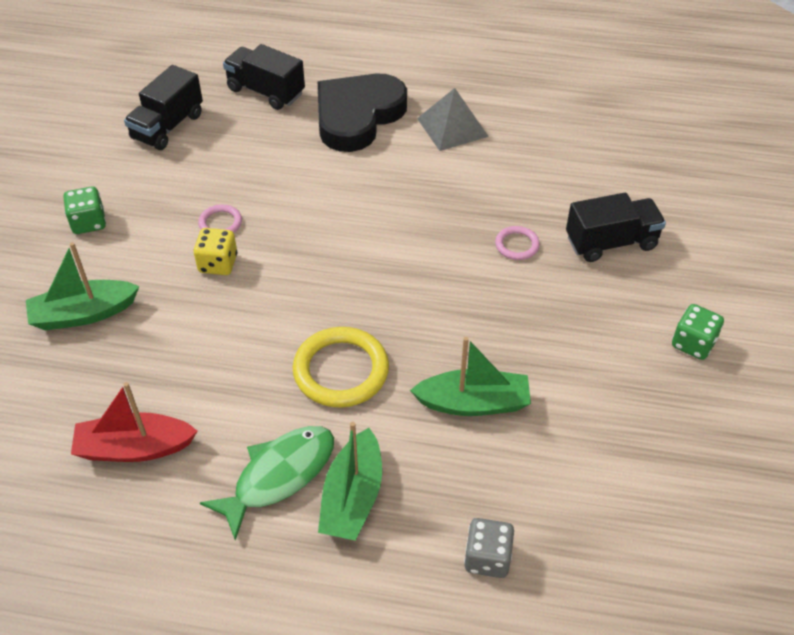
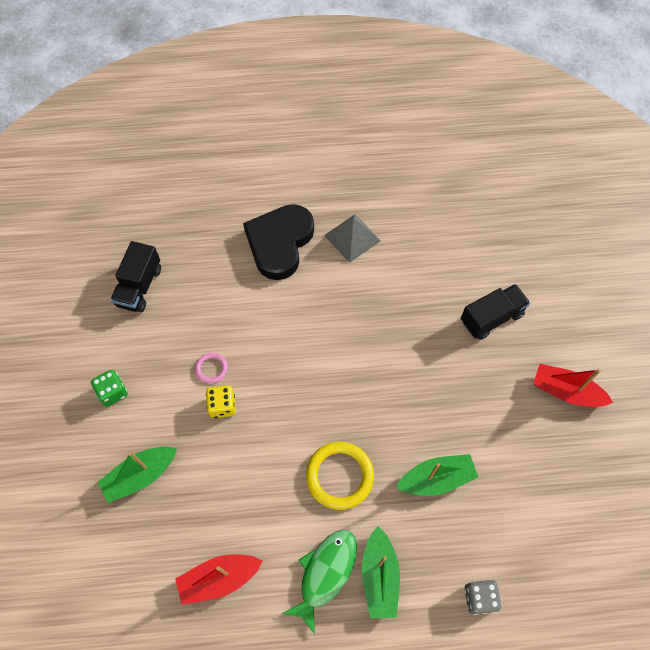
camera: 15 degrees left, 15 degrees up
black truck [223,44,305,110] -> none
pink ring [495,226,540,260] -> none
green dice [672,304,724,360] -> red boat [533,364,613,407]

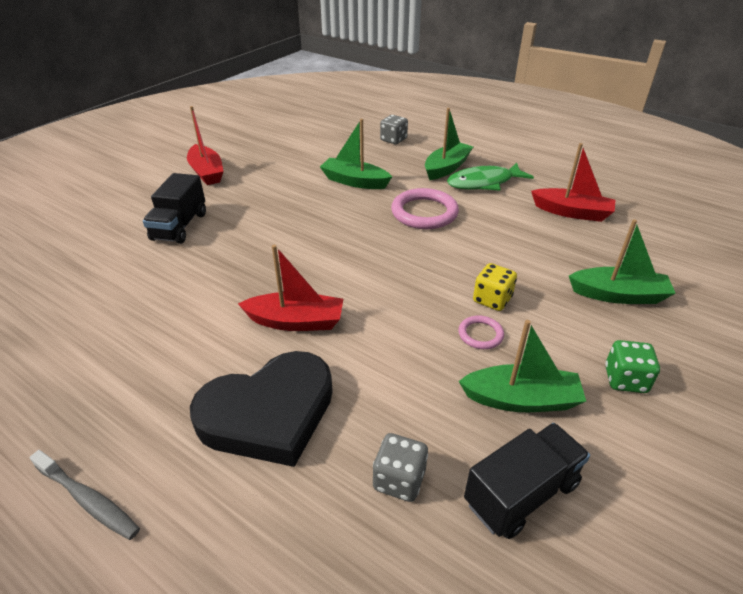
camera: 140 degrees left, 25 degrees down
yellow ring [306,442,374,510] -> pink ring [391,188,459,229]
grey pyramid [324,214,381,263] -> none
black truck [461,284,530,340] -> black truck turned 90 degrees counterclockwise [143,173,206,244]
none -> grey toothbrush [29,450,140,540]
none -> red boat [238,245,343,331]
none -> grey dice [373,433,428,502]
none -> green boat [459,320,586,412]

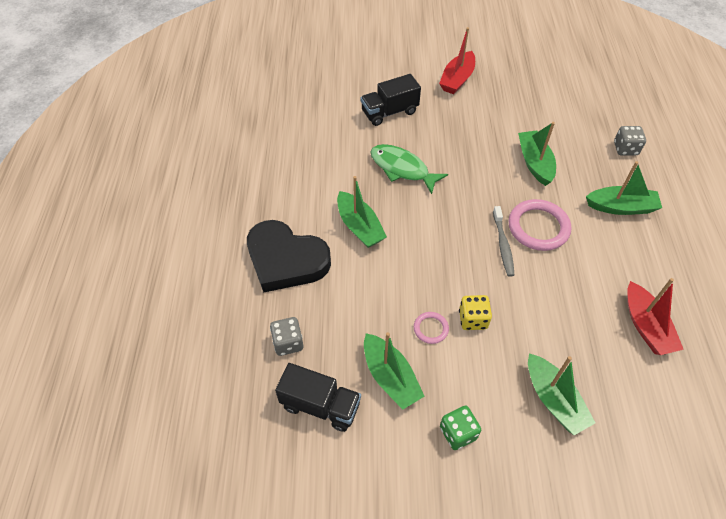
camera: 55 degrees right, 15 degrees up
grey toothbrush [29,450,140,540] -> grey toothbrush moved to [493,206,514,277]
red boat [238,245,343,331] -> green boat [337,176,387,248]
green fish [447,163,534,191] -> green fish moved to [370,144,448,194]

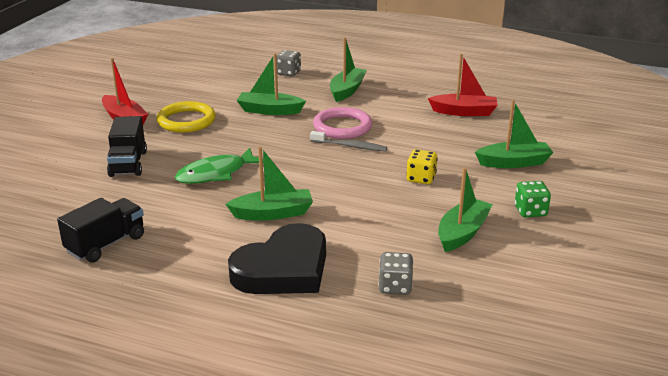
camera: 70 degrees left, 25 degrees down
black truck [275,363,361,432] -> black truck moved to [57,198,144,263]
green boat [364,332,425,410] -> green boat turned 45 degrees counterclockwise [438,167,493,252]
pink ring [414,312,449,344] -> none
none -> yellow ring [157,101,216,133]

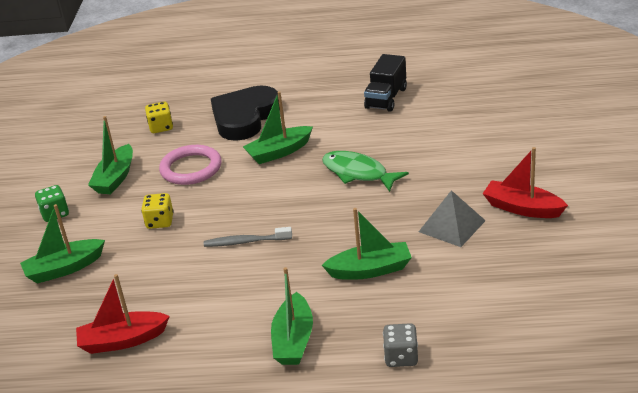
camera: 165 degrees right, 5 degrees up
black truck [107,116,147,177] -> none
yellow ring [157,101,216,133] -> grey pyramid [419,190,486,247]
green fish [175,148,264,184] -> green fish turned 90 degrees counterclockwise [322,151,409,192]
pink ring [313,107,372,139] -> pink ring moved to [159,145,221,185]
grey dice [378,252,413,295] -> yellow dice [145,102,173,133]

